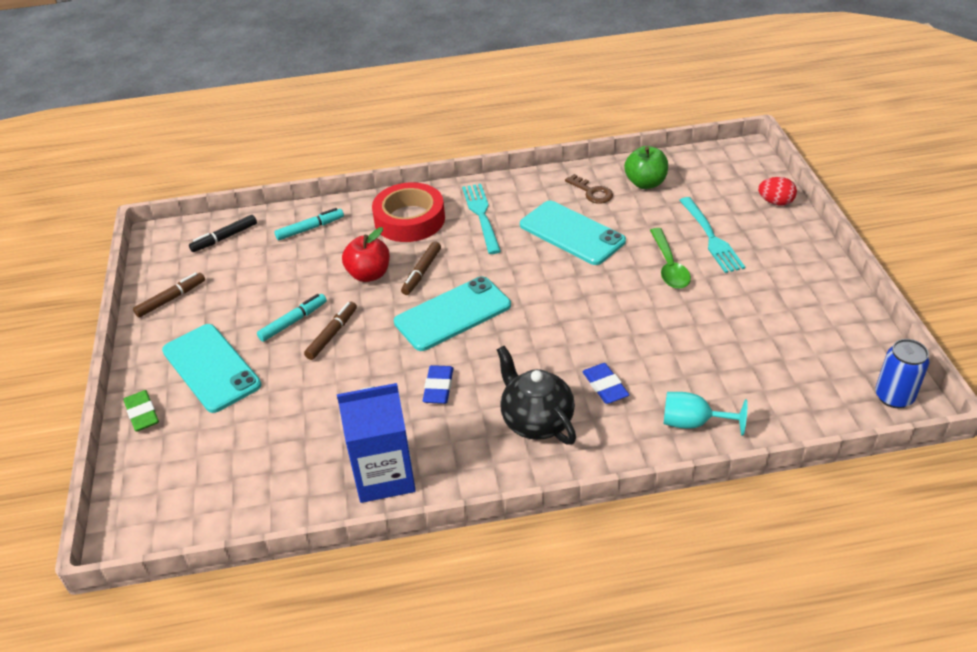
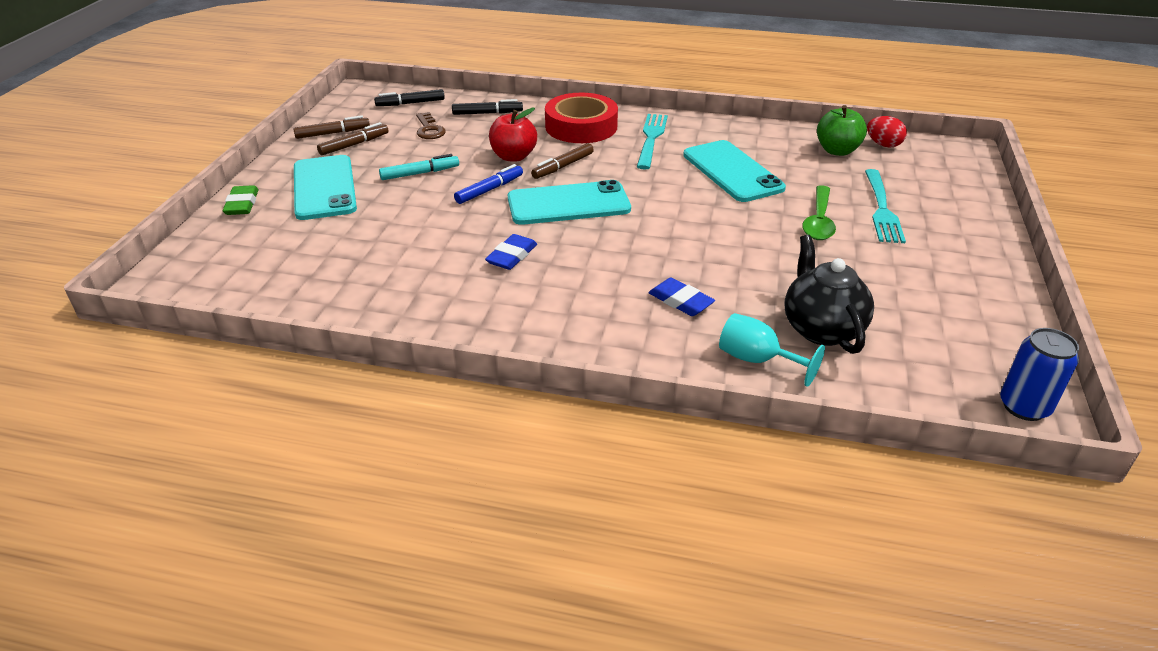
camera: 20 degrees right, 5 degrees down
turquoise marker [274,208,344,240] -> black marker [452,99,523,115]
brown marker [304,302,357,360] -> brown marker moved to [317,122,389,155]
blue carton [337,383,416,503] -> none
black teapot [497,346,576,445] -> black teapot moved to [784,235,874,354]
brown key [565,174,613,204] -> brown key moved to [416,112,446,139]
blue eraser [582,363,629,404] -> blue eraser turned 45 degrees counterclockwise [648,278,715,316]
red egg [758,177,797,206] -> red egg moved to [867,116,907,147]
none -> blue marker [454,164,523,204]

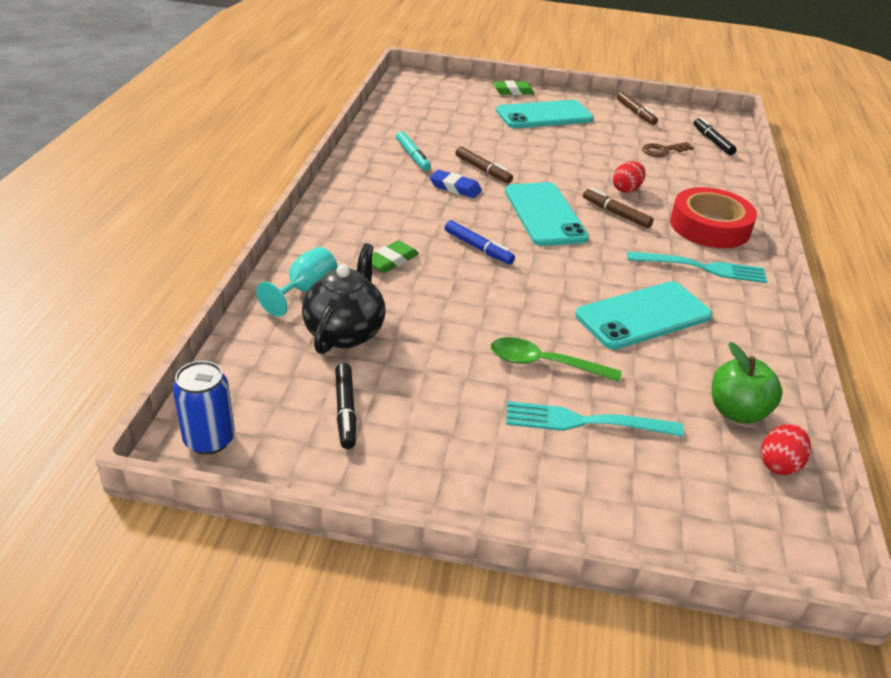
camera: 85 degrees right, 0 degrees up
brown marker [317,122,389,155] -> brown marker moved to [456,147,513,183]
turquoise marker [379,154,459,180] -> turquoise marker moved to [396,131,431,171]
black marker [452,99,523,115] -> black marker moved to [335,363,356,449]
blue marker [454,164,523,204] -> blue marker moved to [445,220,515,265]
red apple [489,108,537,162] -> red egg [613,161,645,193]
blue eraser [648,278,715,316] -> green eraser [372,240,419,273]
black teapot [784,235,874,354] -> black teapot turned 60 degrees counterclockwise [302,243,385,354]

